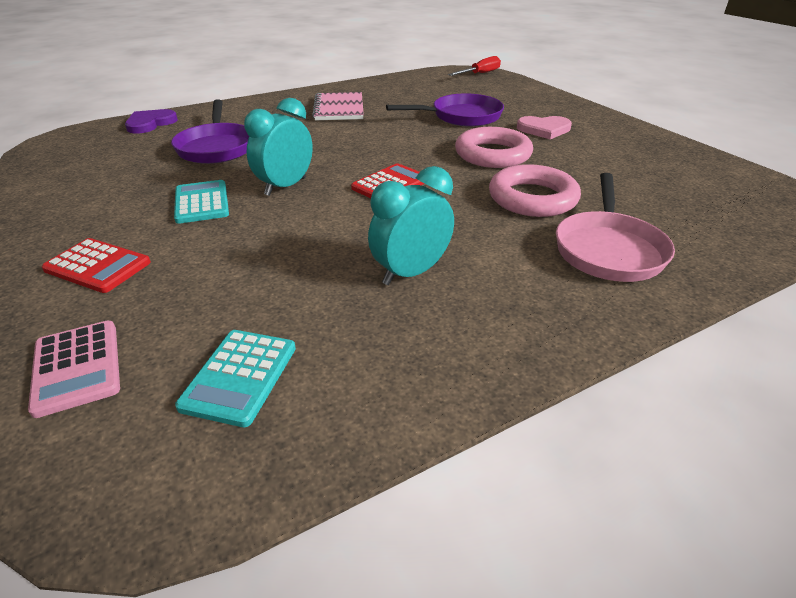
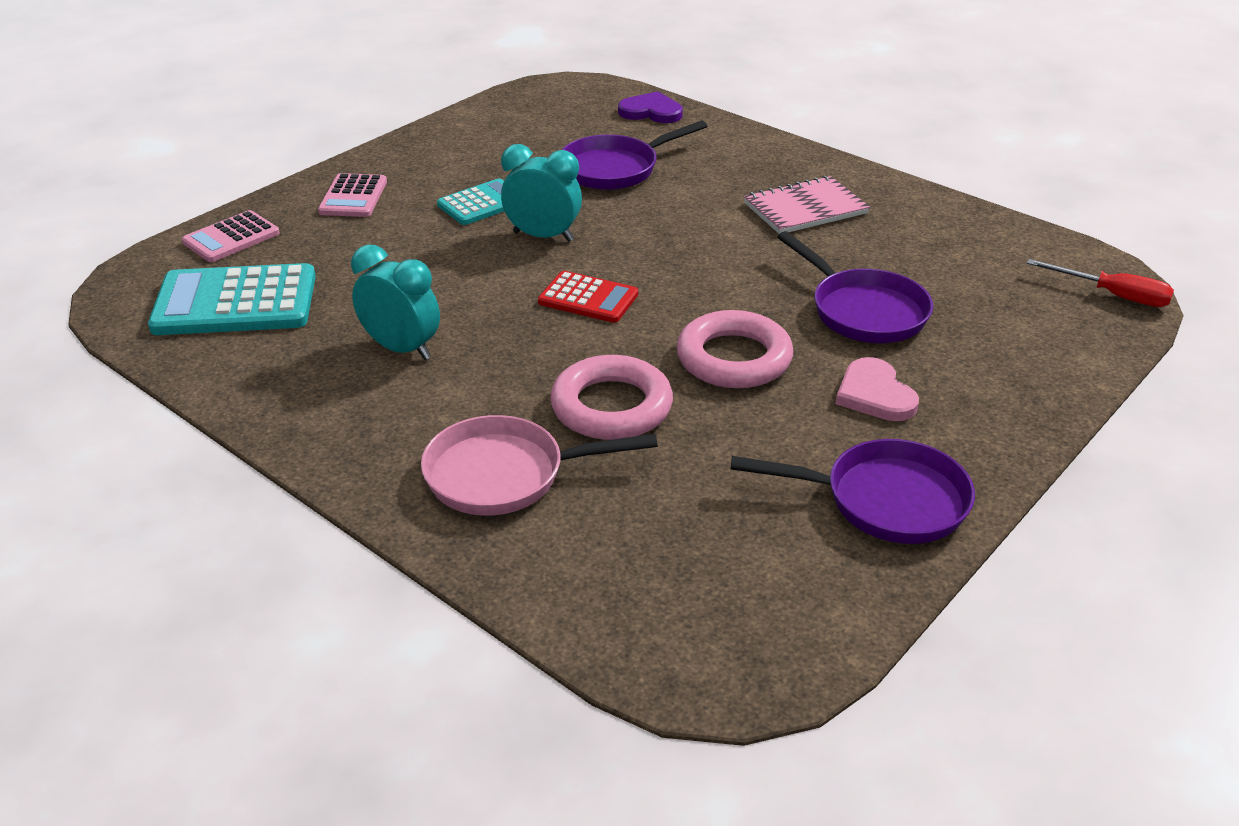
camera: 70 degrees right, 0 degrees up
red calculator [42,238,151,293] -> pink calculator [318,173,387,217]
turquoise calculator [175,330,296,427] -> turquoise calculator [148,263,316,335], size x1.72
none -> purple pan [731,439,975,544]

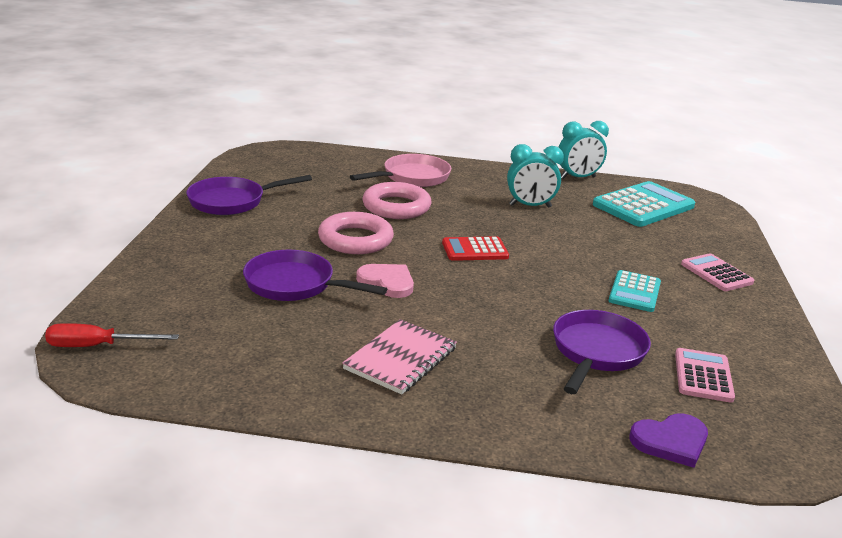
camera: 145 degrees right, 10 degrees down
pink calculator [182,210,280,262] -> pink calculator moved to [675,348,735,402]
turquoise clock [501,144,582,241] -> turquoise clock moved to [559,121,609,179]
pink heart [836,357,919,421] -> pink heart moved to [356,264,414,298]

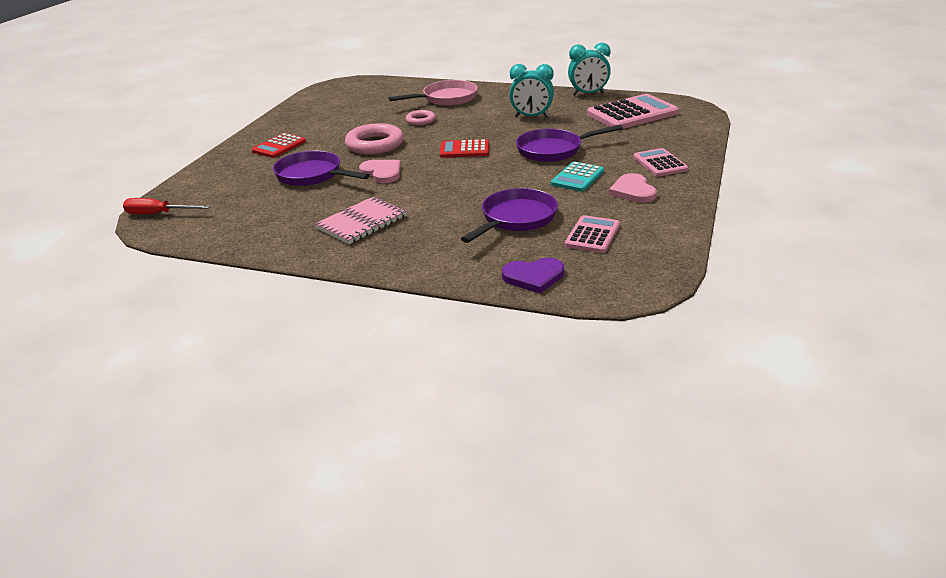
camera: 15 degrees right, 5 degrees up
purple pan [186,175,312,215] -> purple pan moved to [516,125,623,162]
pink ring [362,182,431,219] -> pink ring [405,110,436,125], size x0.55
turquoise calculator [593,181,695,227] -> pink calculator [587,94,679,129]
none -> red calculator [252,133,306,158]
none -> pink heart [609,173,657,203]

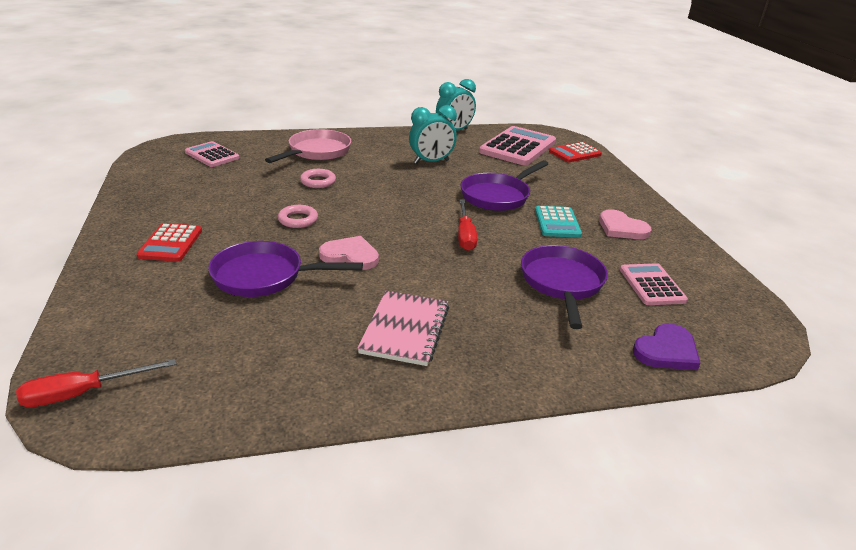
camera: 35 degrees left, 0 degrees up
pink ring [345,123,404,154] -> pink ring [278,205,318,228], size x0.55
red calculator [440,139,489,158] -> red calculator moved to [549,142,602,162]
pink calculator [633,148,688,177] -> pink calculator moved to [185,141,240,167]
none -> red screwdriver [458,199,477,251]

